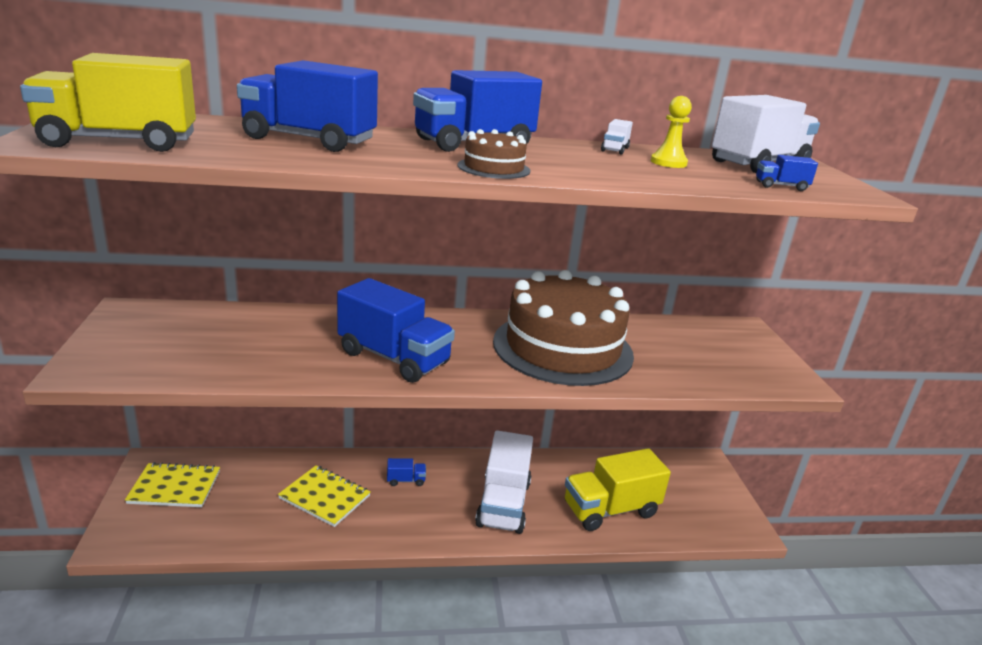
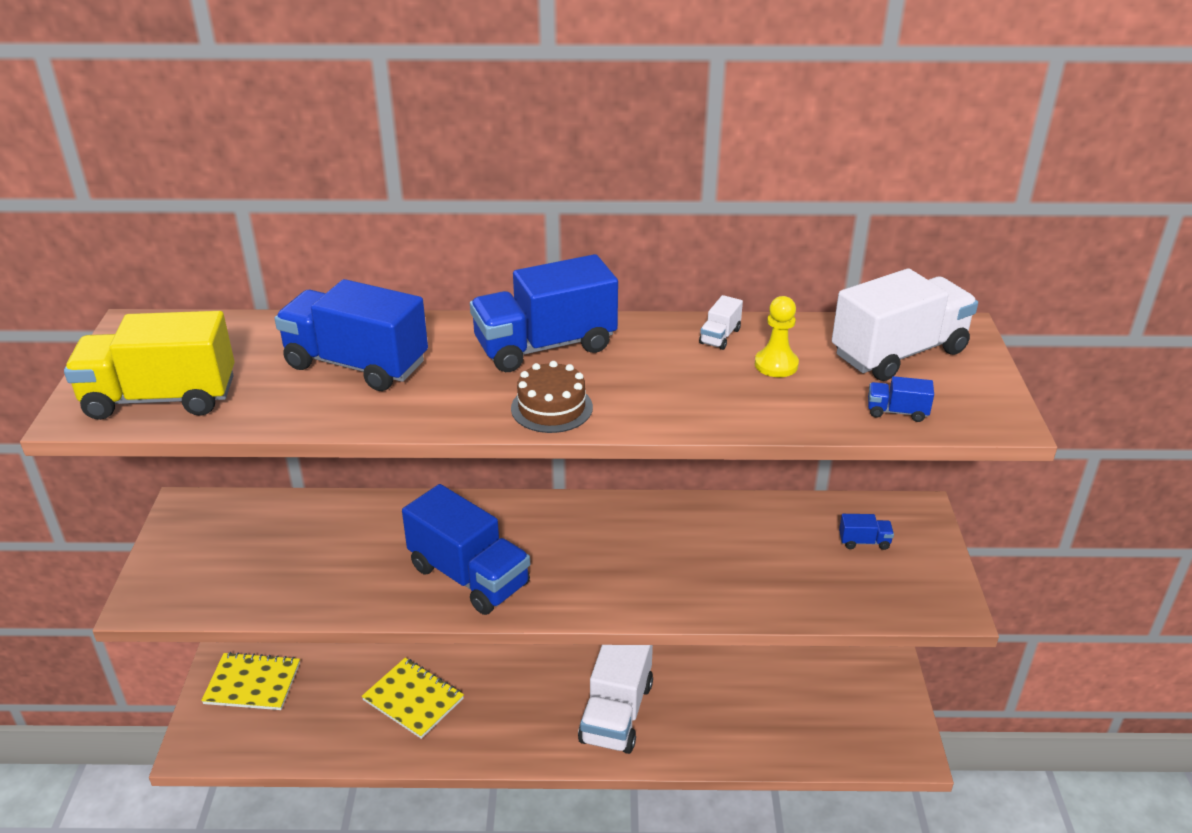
camera: 10 degrees right, 10 degrees up
blue truck [387,458,426,486] -> blue truck moved to [839,514,894,550]
brown cake [493,270,634,386] -> none
yellow truck [565,448,671,531] -> none

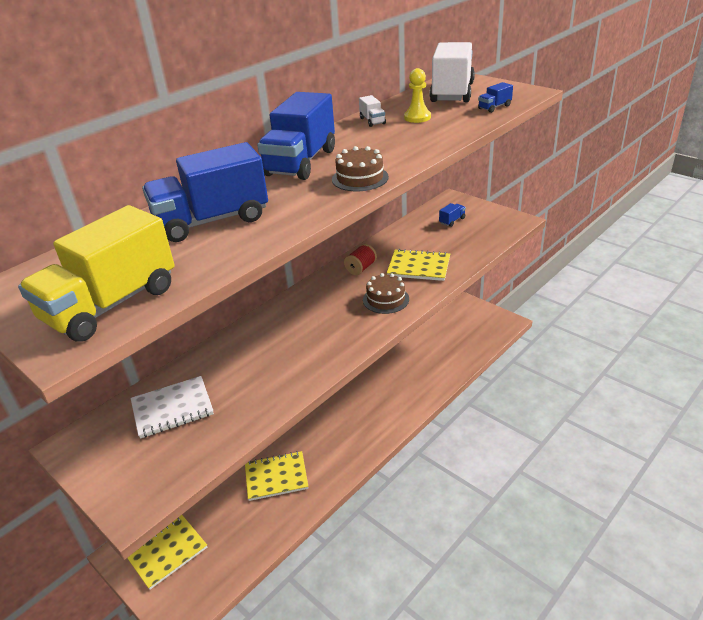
camera: 45 degrees left, 0 degrees up
blue truck [402,484,530,615] -> none
white truck [578,645,653,754] -> none
none -> white notebook [131,376,214,439]
none -> red spool [344,244,377,275]
none -> brown cake [363,273,409,314]
none -> yellow notebook [387,249,450,281]

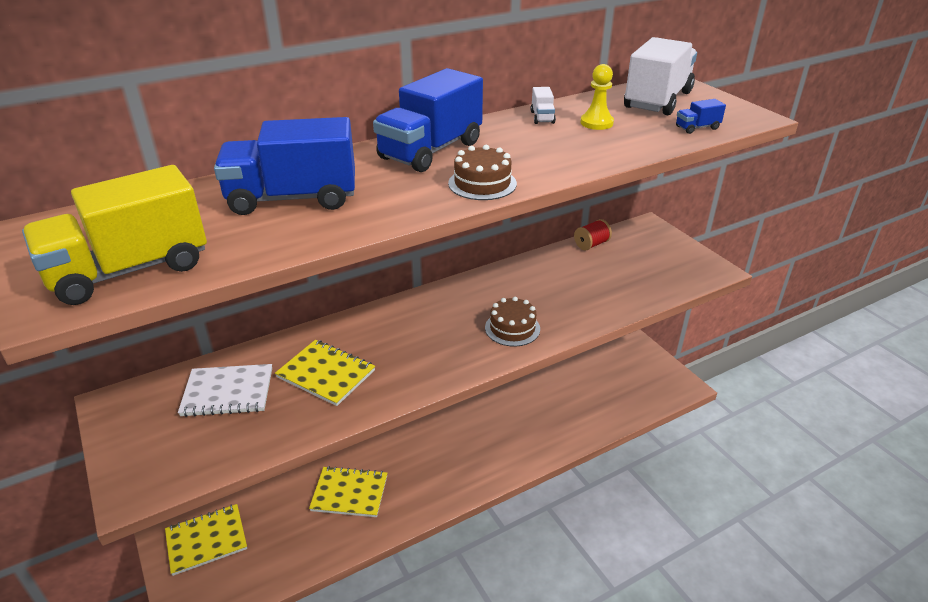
camera: 15 degrees right, 0 degrees up
red spool [344,244,377,275] -> red spool moved to [574,219,612,250]
yellow notebook [387,249,450,281] -> yellow notebook moved to [275,340,375,406]
blue truck [439,203,466,227] -> none

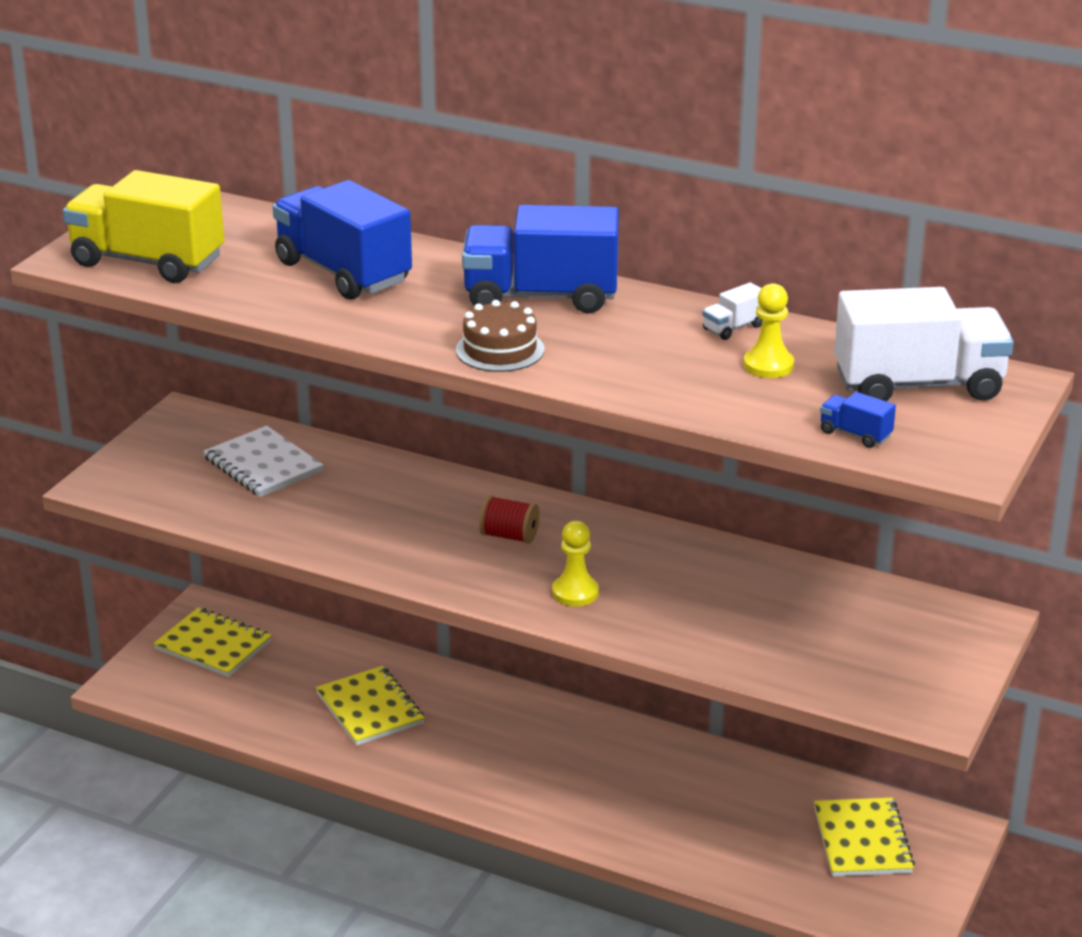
camera: 55 degrees right, 5 degrees down
yellow notebook [275,340,375,406] -> yellow notebook moved to [814,798,915,876]
brown cake [485,297,540,347] -> yellow pawn [552,521,599,606]
red spool [574,219,612,250] -> red spool moved to [479,496,540,544]

